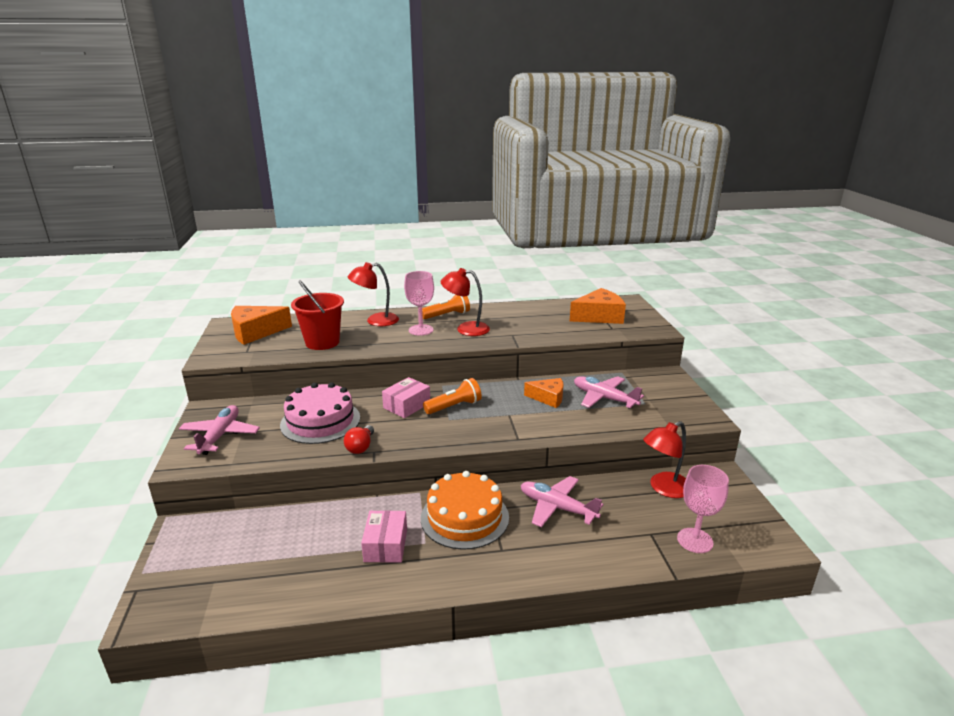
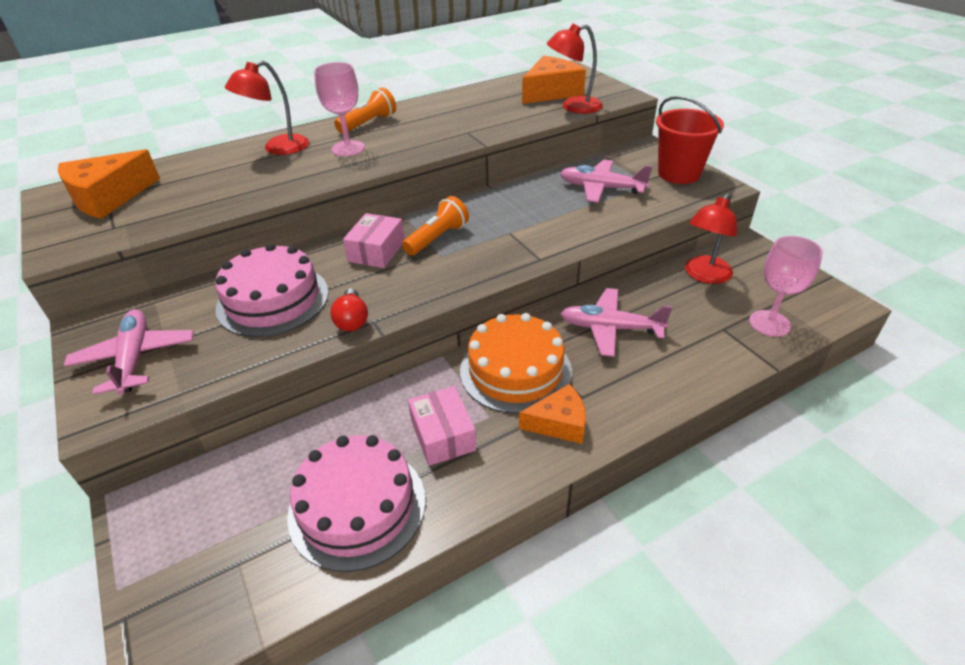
camera: 20 degrees left, 15 degrees up
red bucket [291,280,344,350] -> red bucket moved to [656,96,724,184]
red lamp [441,268,490,336] -> red lamp moved to [547,24,603,114]
orange cheese [524,378,563,408] -> orange cheese moved to [519,384,586,444]
none -> pink cake [287,435,426,572]

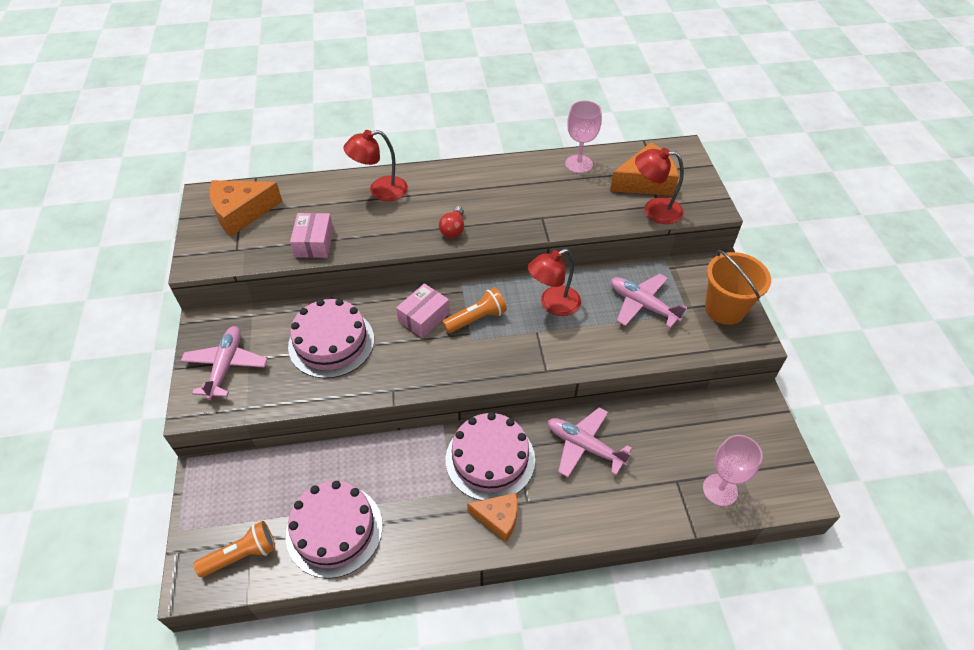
camera: 20 degrees right, 10 degrees up
pink goblet [314,62,365,156] -> pink goblet moved to [565,101,602,173]
red light bulb [330,288,368,331] -> red light bulb moved to [439,206,464,238]
orange flashlight [334,87,396,134] -> orange flashlight moved to [194,521,275,577]
pink box [408,386,477,466] -> pink box moved to [290,213,333,258]
orange cake [460,313,572,414] -> pink cake [446,412,535,500]
red bucket [656,96,724,184] -> orange bucket [705,250,771,325]
red lamp [685,193,737,284] -> red lamp moved to [528,249,581,316]

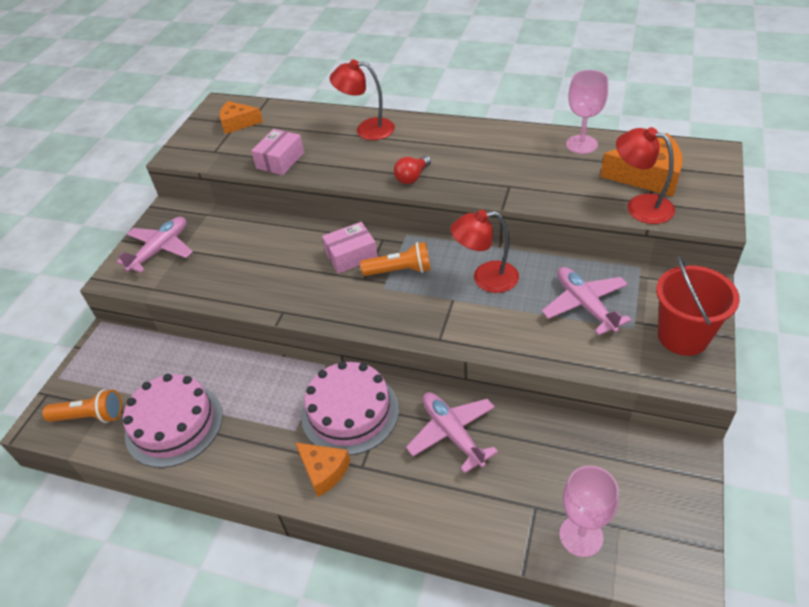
camera: 30 degrees right, 5 degrees down
orange cheese [210,180,282,236] -> orange cheese [220,101,263,134], size x0.64
pink cake [288,299,374,378] -> none
orange bucket [705,250,771,325] -> red bucket [656,256,740,356]

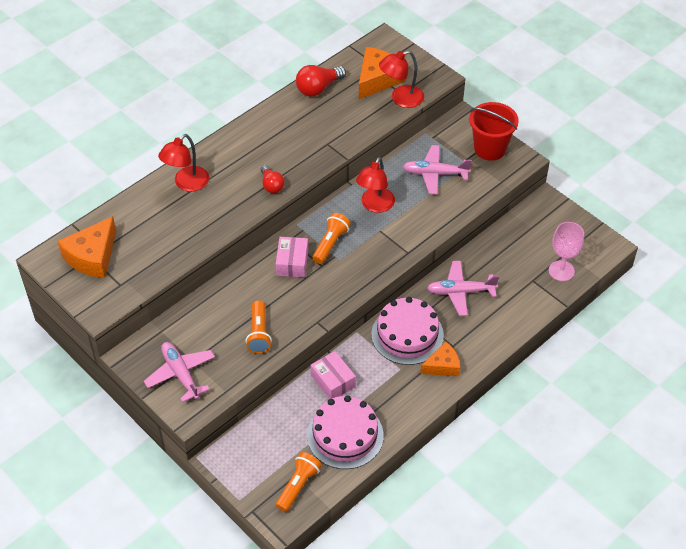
camera: 65 degrees left, 5 degrees up
orange cheese [220,101,263,134] -> orange cheese [58,216,116,278], size x1.57
pink box [251,129,304,175] -> pink box moved to [311,351,356,399]
pink goblet [566,70,608,154] -> red light bulb [296,65,346,97]
none -> orange flashlight [246,300,272,354]

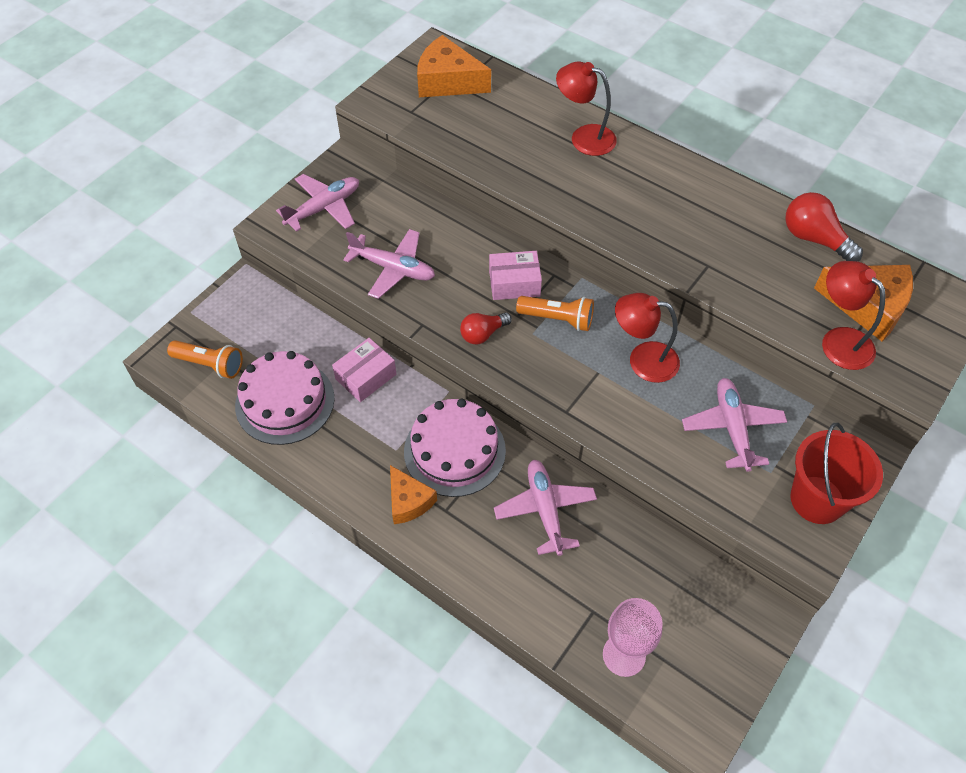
camera: 80 degrees right, 5 degrees up
orange flashlight [246,300,272,354] -> pink plane [343,229,435,299]
red light bulb [261,165,285,193] -> red light bulb moved to [460,312,512,344]

